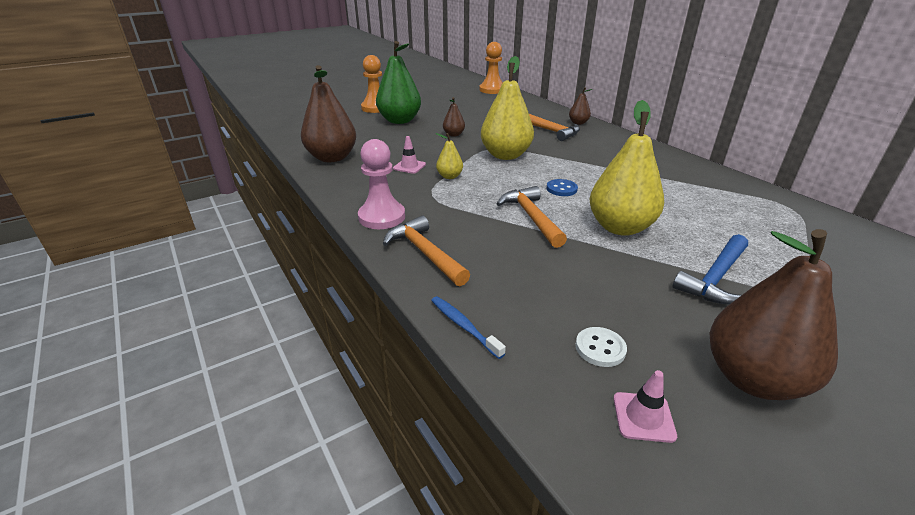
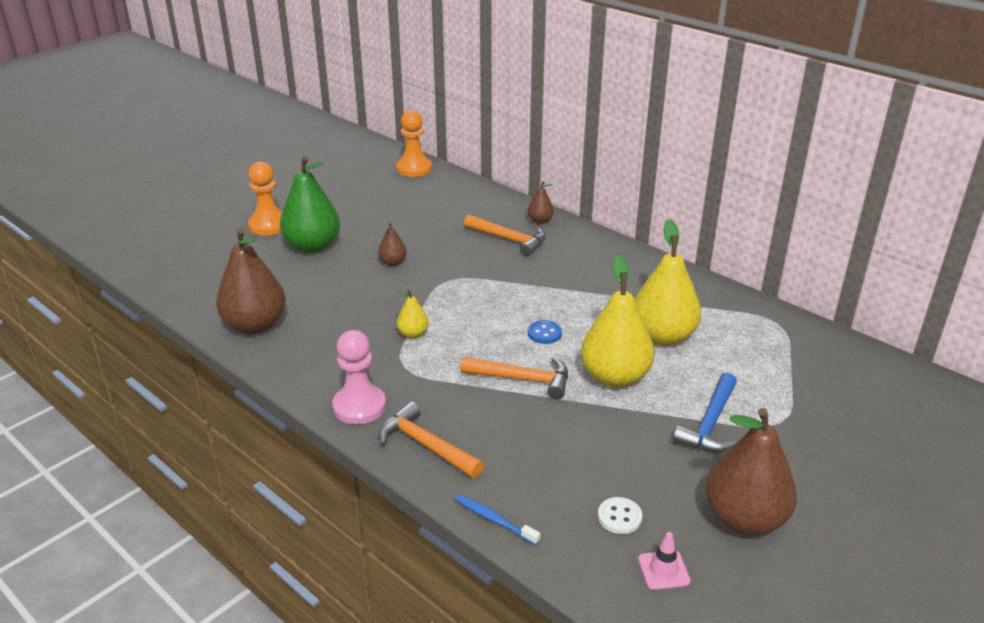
camera: 15 degrees left, 0 degrees up
pink traffic cone [393,136,426,174] -> none
yellow pear [481,56,534,160] -> yellow pear moved to [635,219,701,346]
orange hammer [497,186,567,248] -> orange hammer turned 135 degrees clockwise [460,357,568,400]

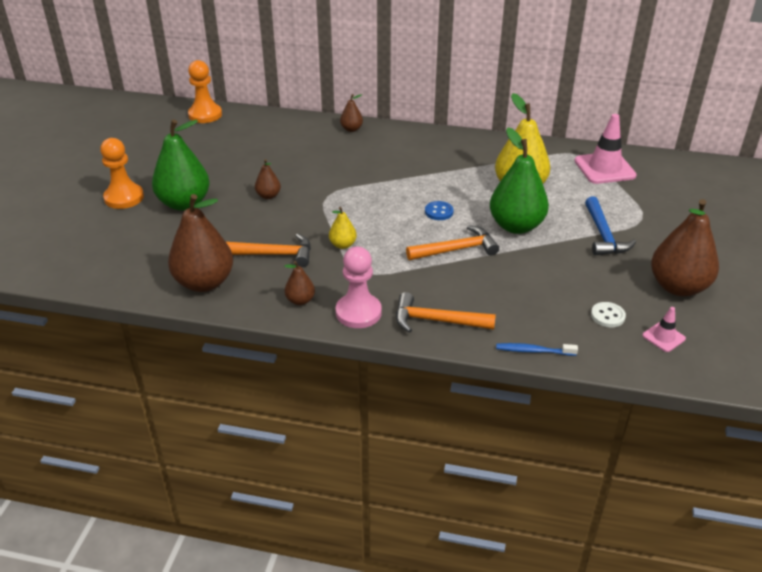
camera: 30 degrees left, 5 degrees up
orange hammer [464,215,546,256] -> orange hammer moved to [226,234,311,267]
yellow pear [581,254,654,388] -> green pear [490,128,549,234]
none -> brown pear [284,261,315,305]
none -> pink traffic cone [574,114,637,184]

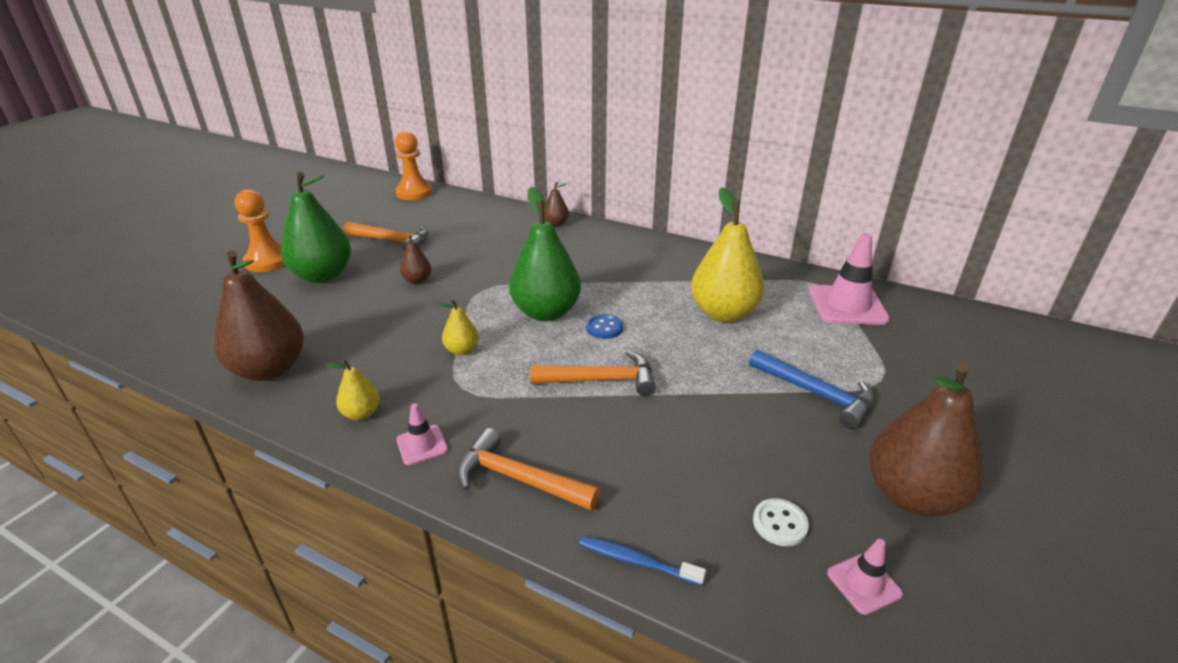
camera: 15 degrees right, 5 degrees down
orange hammer [226,234,311,267] -> orange hammer moved to [343,222,429,251]
brown pear [284,261,315,305] -> yellow pear [325,359,380,420]
pink pawn [336,247,382,328] -> pink traffic cone [396,403,448,465]
green pear [490,128,549,234] -> green pear moved to [509,187,581,321]
blue hammer [585,196,636,255] -> blue hammer turned 60 degrees counterclockwise [749,349,874,428]

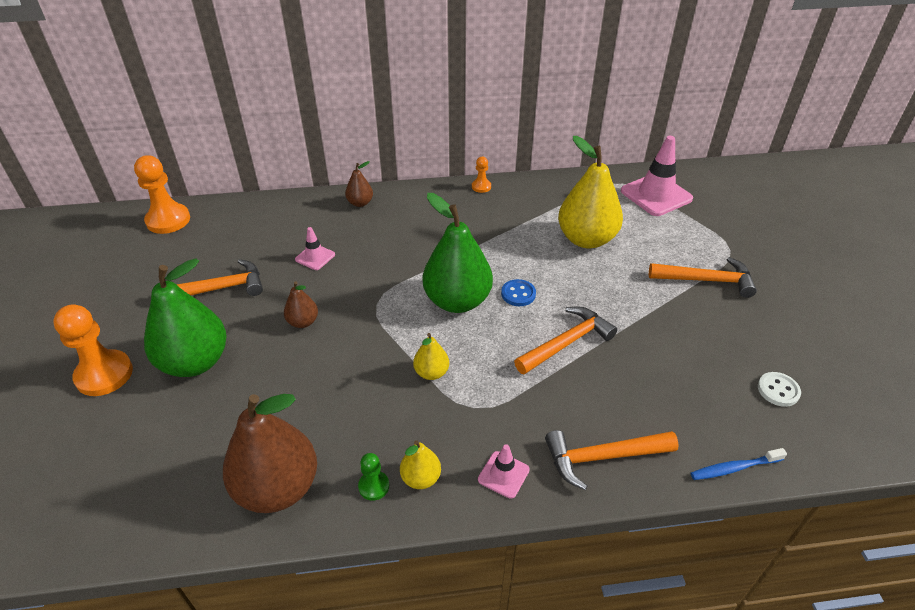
camera: 35 degrees left, 10 degrees up
blue hammer [749,349,874,428] -> orange hammer [649,257,757,298]
pink traffic cone [827,539,903,615] -> pink traffic cone moved to [295,227,335,270]
brown pear [869,363,984,517] -> none
none -> green pawn [358,453,389,501]
none -> orange pawn [472,157,491,193]

